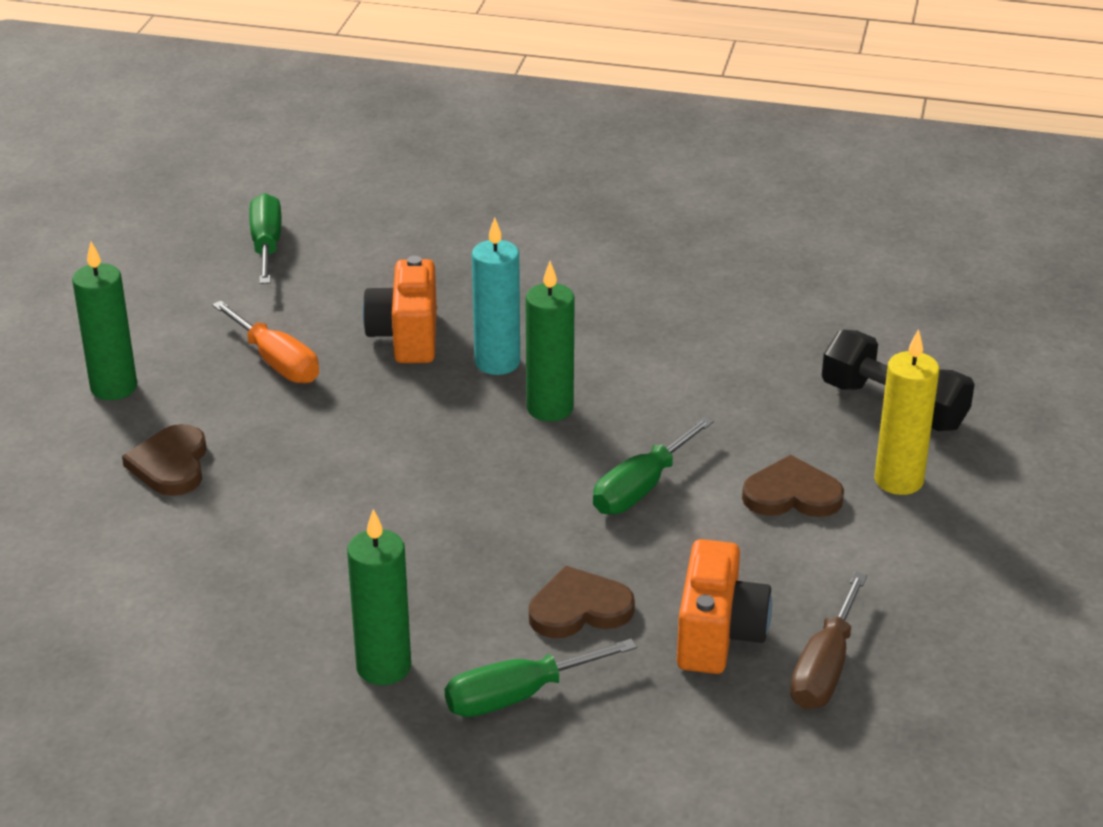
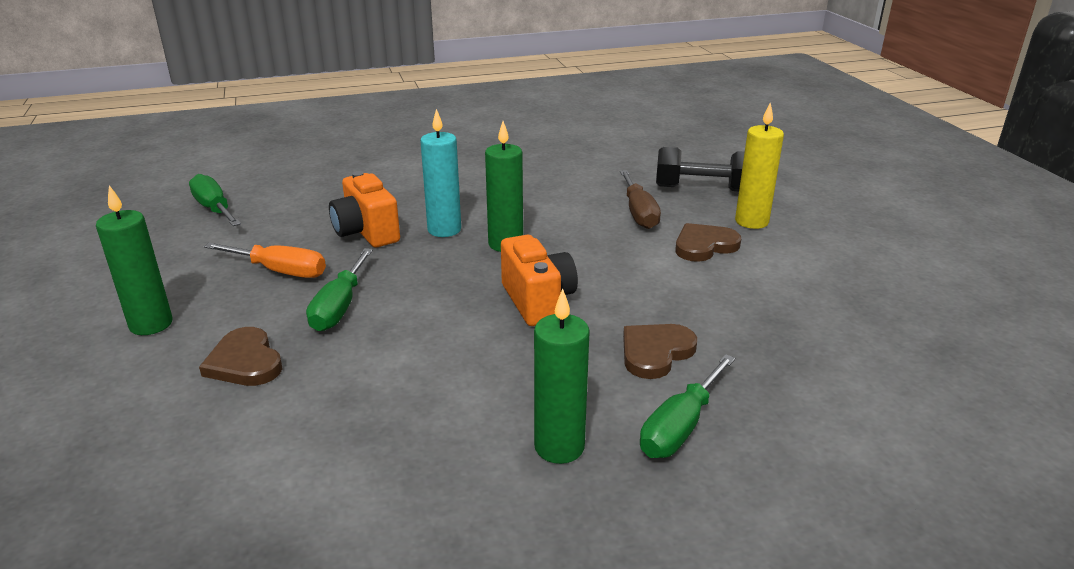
camera: 30 degrees left, 5 degrees down
green screwdriver [593,417,714,515] -> green screwdriver moved to [306,248,373,331]
orange camera [677,539,772,674] -> orange camera moved to [501,235,578,326]
brown screwdriver [790,572,867,710] -> brown screwdriver moved to [620,170,661,229]

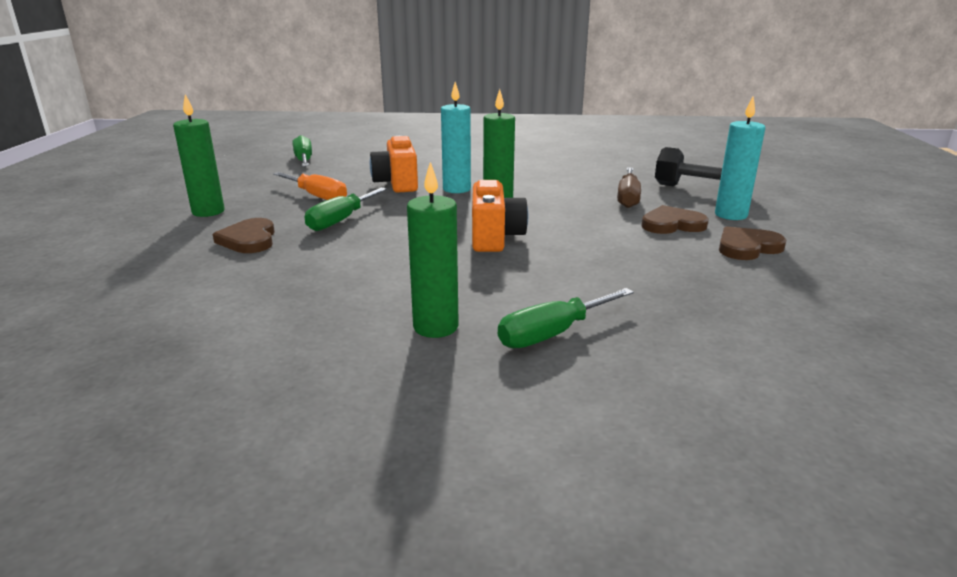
camera: 20 degrees right, 5 degrees down
brown heart [623,324,697,379] -> brown heart moved to [719,226,786,260]
yellow candle [735,102,784,229] -> turquoise candle [715,97,765,220]

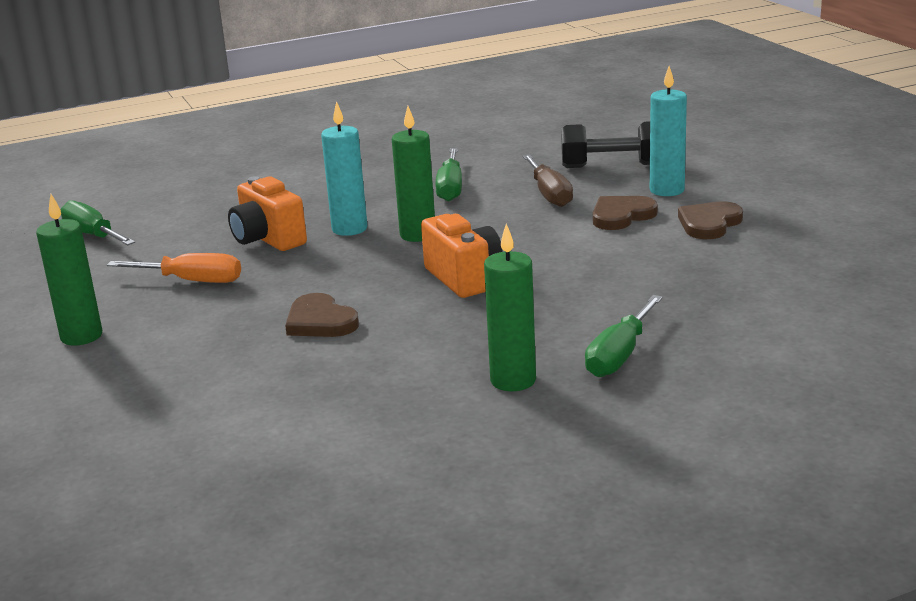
camera: 25 degrees left, 0 degrees up
brown heart [213,218,275,253] -> brown heart moved to [285,293,359,337]
green screwdriver [304,187,387,231] -> green screwdriver moved to [435,148,462,201]

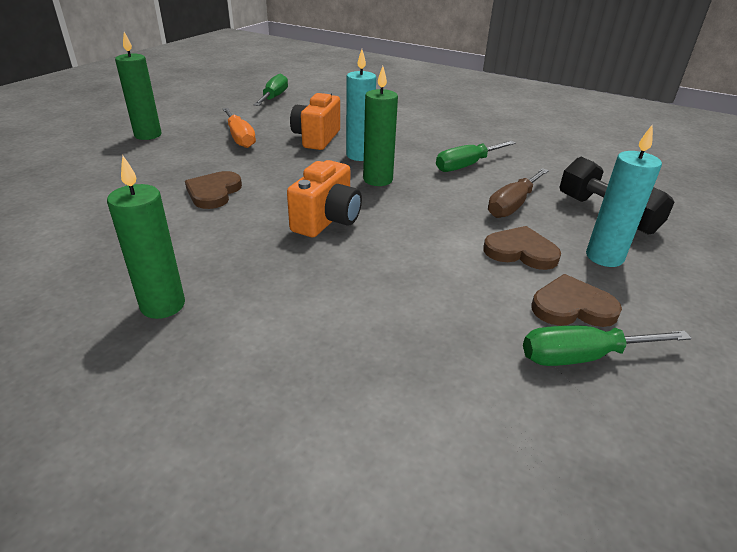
camera: 50 degrees right, 10 degrees up
green screwdriver [585,295,663,377] -> green screwdriver moved to [523,326,692,366]

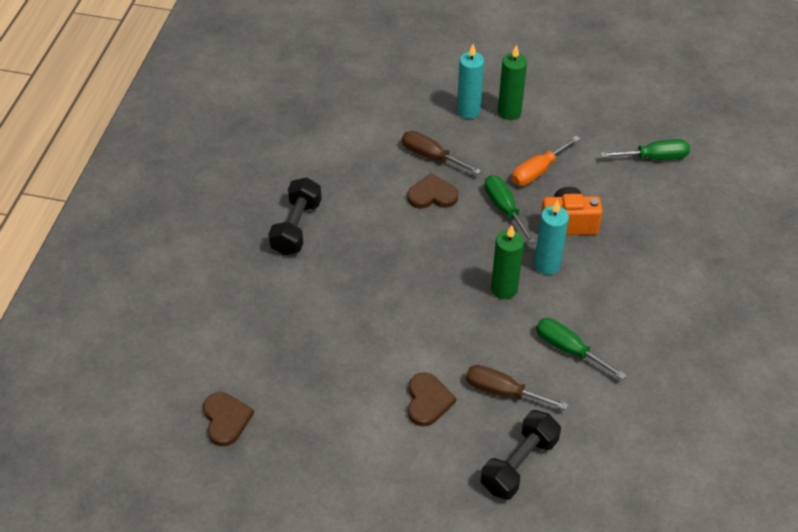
camera: 75 degrees right, 15 degrees up
green candle [107,156,185,319] -> black dumbbell [268,177,322,255]
orange camera [287,160,362,237] -> none
green screwdriver [523,326,692,366] -> green screwdriver moved to [485,175,536,244]
brown heart [531,274,622,327] -> brown heart moved to [203,392,254,447]
turquoise candle [586,124,662,267] -> turquoise candle moved to [457,44,484,119]
none -> brown screwdriver [402,131,482,174]

